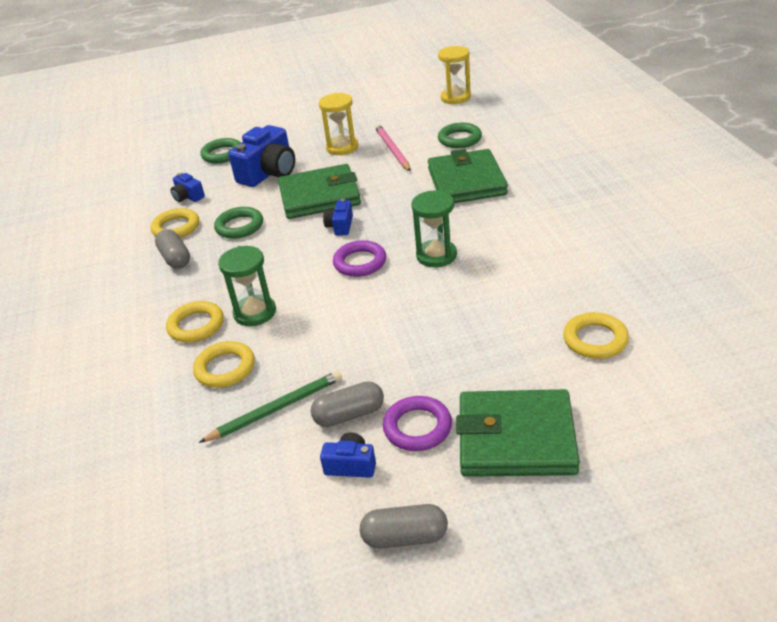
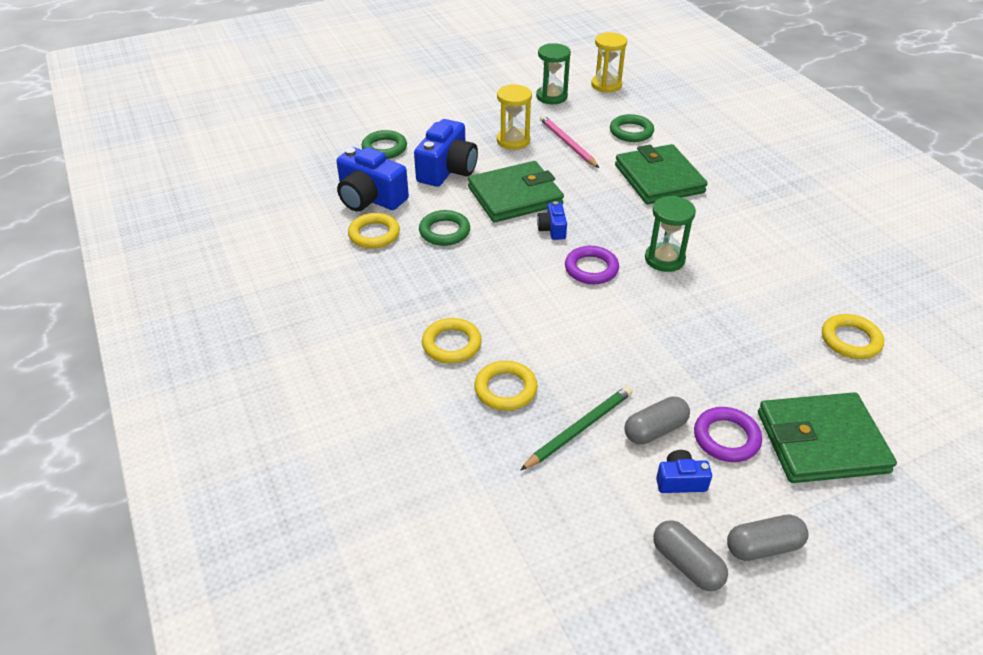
camera: 15 degrees left, 5 degrees up
grey capsule [155,229,190,269] -> grey capsule moved to [653,520,728,591]
blue camera [171,173,205,202] -> blue camera [336,147,409,211], size x1.99
green hourglass [218,246,276,326] -> green hourglass moved to [536,43,571,104]

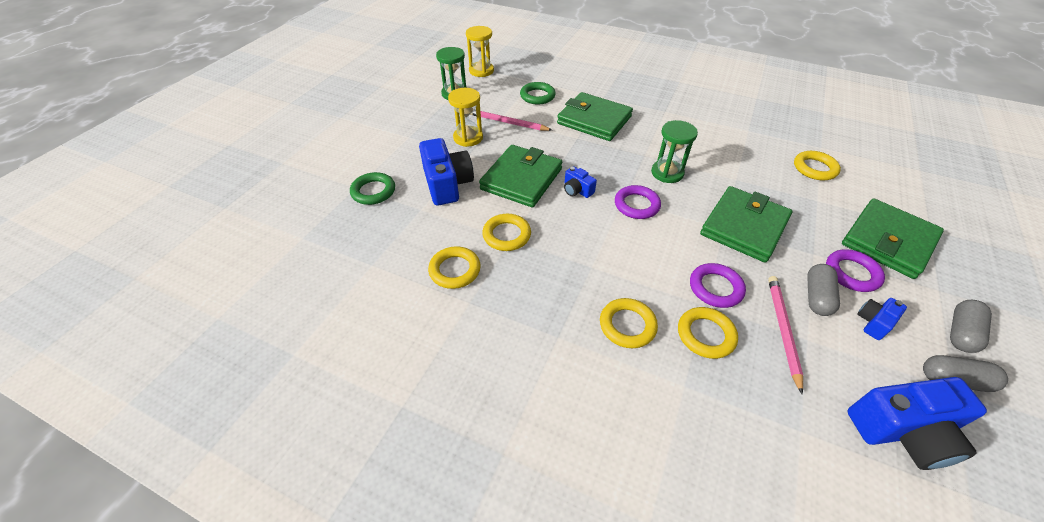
camera: 40 degrees left, 5 degrees up
blue camera [336,147,409,211] -> blue camera moved to [847,377,987,470]
green ring [419,210,470,246] -> yellow ring [482,214,531,251]
green pencil [520,386,633,471] -> pink pencil [768,276,803,394]
none -> purple ring [690,263,746,308]
none -> green wallet [700,186,792,263]

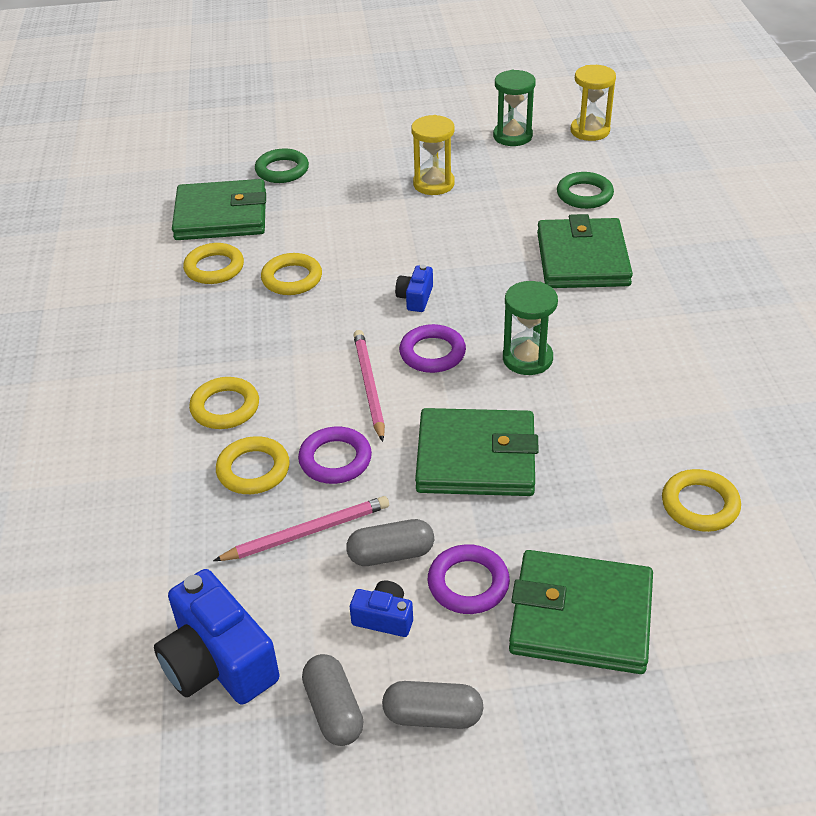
camera: 60 degrees right, 5 degrees down
blue camera [419,138,474,205] -> none
pink pencil [470,109,552,131] -> pink pencil moved to [353,330,385,442]
green wallet [479,145,562,207] -> green wallet moved to [172,179,266,240]

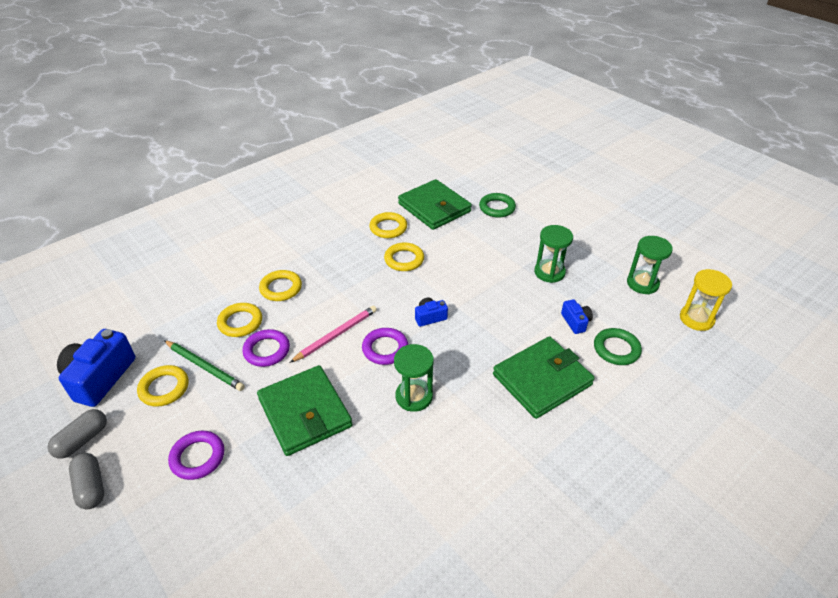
camera: 55 degrees right, 0 degrees up
pink pencil [213,496,389,561] -> green pencil [164,340,245,391]
grey capsule [346,519,434,566] -> none
blue camera [350,581,413,637] -> blue camera moved to [561,299,593,334]
yellow hourglass [411,115,455,195] -> green hourglass [534,225,573,283]
green wallet [509,550,653,674] -> none
yellow ring [662,469,741,532] -> yellow ring moved to [137,365,189,407]

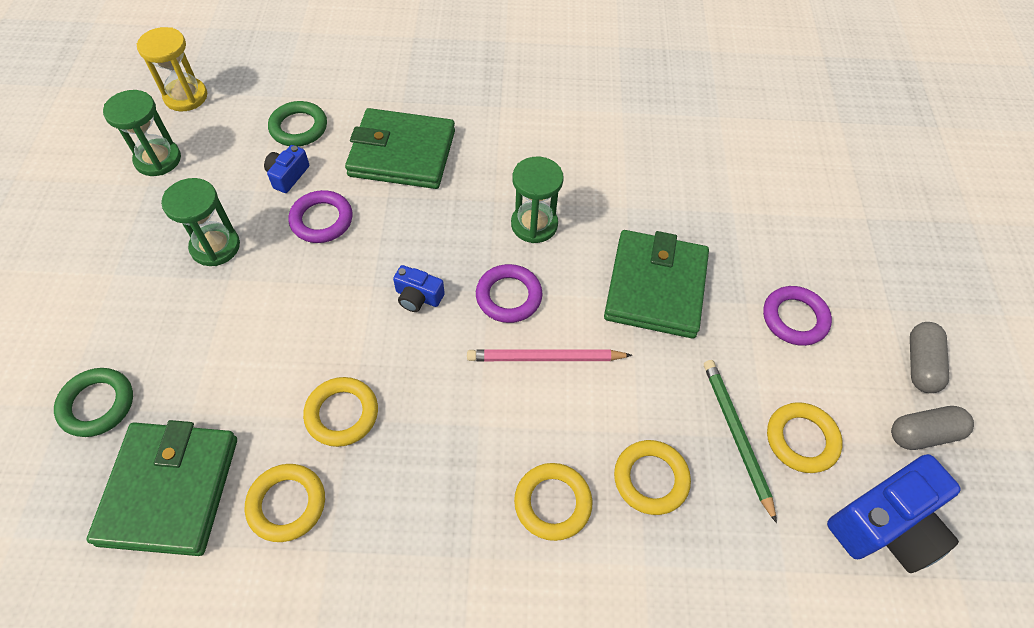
camera: 140 degrees left, 15 degrees up
purple ring [242,329,290,367] -> purple ring moved to [289,190,353,243]

